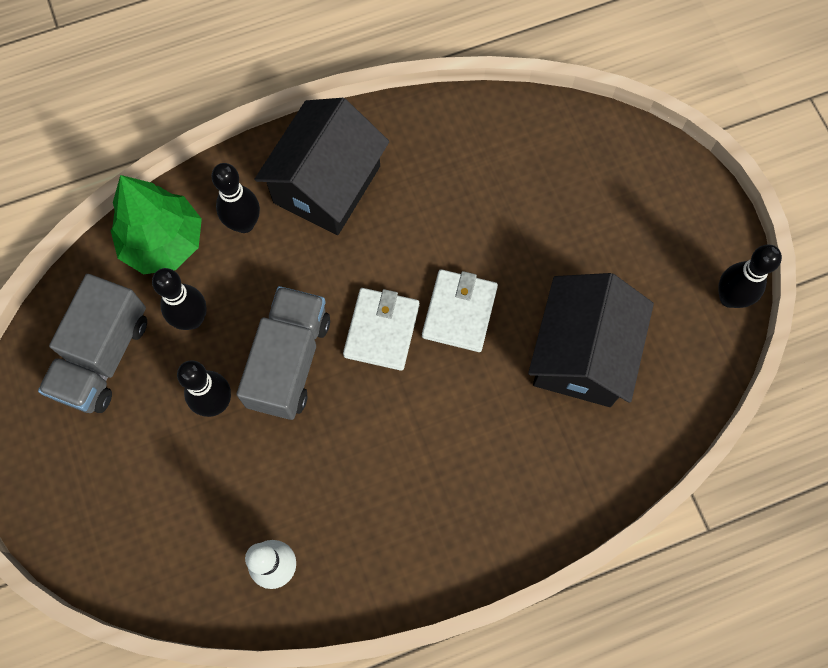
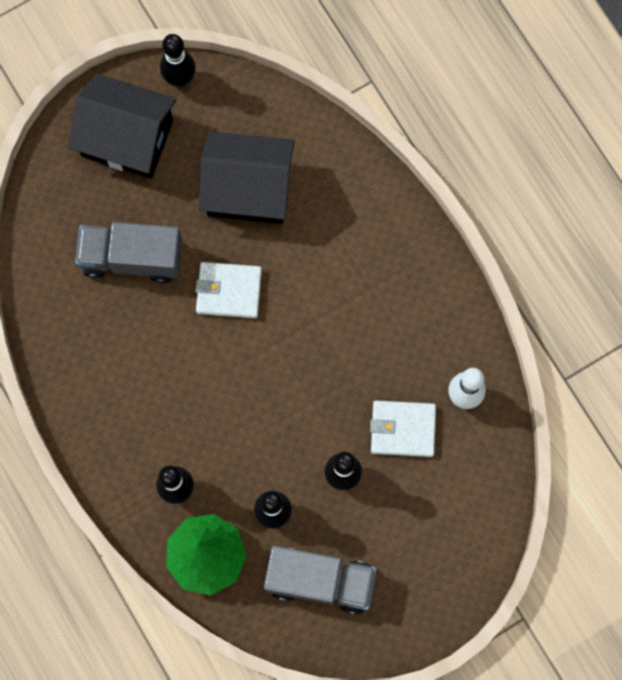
camera: 100 degrees left, 5 degrees up
grey truck [237,286,330,420] -> grey truck moved to [75,222,182,283]
black house [254,98,389,235] -> black house moved to [68,74,176,179]
white wallet [343,288,419,371] -> white wallet moved to [370,401,436,457]

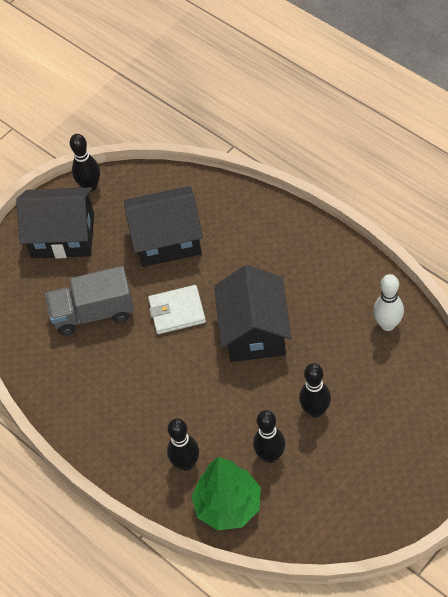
camera: 10 degrees left, 20 degrees down
grey truck [264,545,376,614] -> none
white wallet [370,401,436,457] -> none
none -> black house [214,265,292,362]

